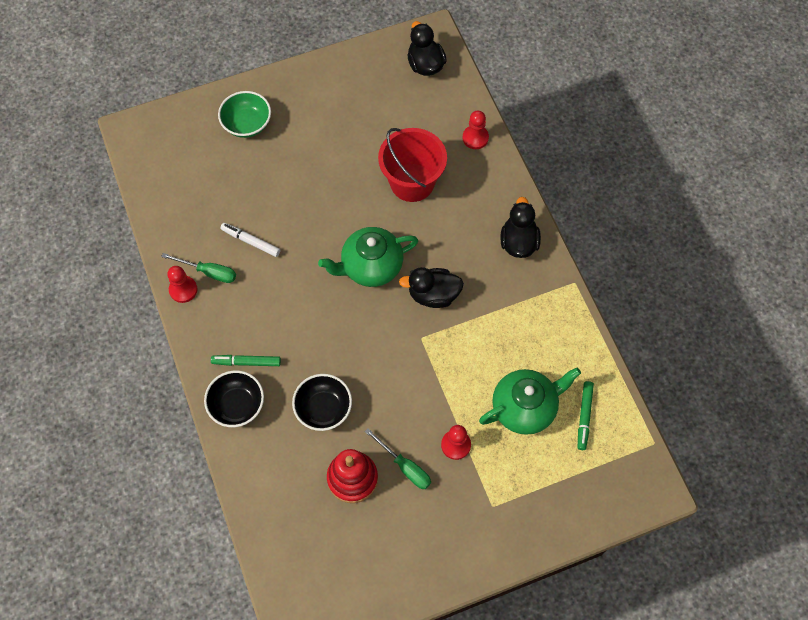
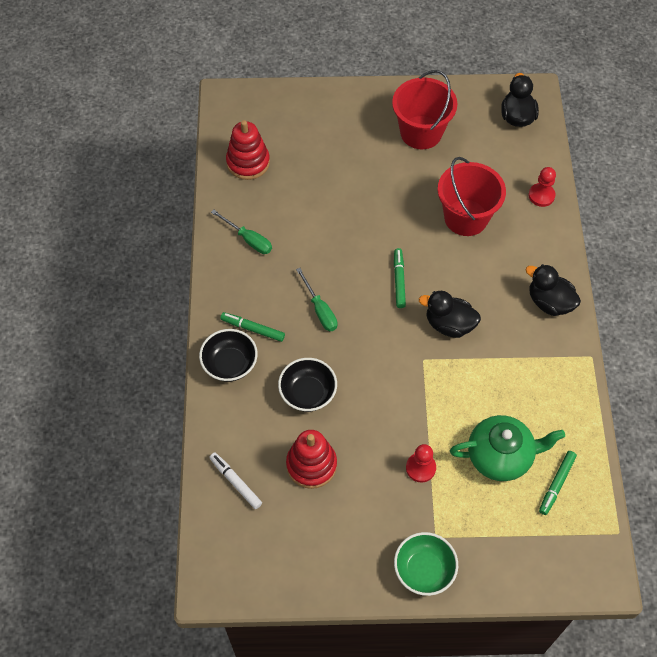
camera: 20 degrees right, 5 degrees down
red pawn [167,266,198,303] -> none
green bowl [218,91,271,138] -> green bowl moved to [394,532,458,596]
white marker [220,223,281,257] -> white marker moved to [209,452,262,509]
green teapot [318,227,418,287] -> green marker [394,248,406,308]
green screwdriver [365,428,431,489] -> green screwdriver moved to [296,268,337,331]
black duck [500,197,541,258] -> black duck turned 75 degrees counterclockwise [526,264,581,316]
none -> red stacking toy [226,120,270,180]
none -> red bucket [392,70,457,149]

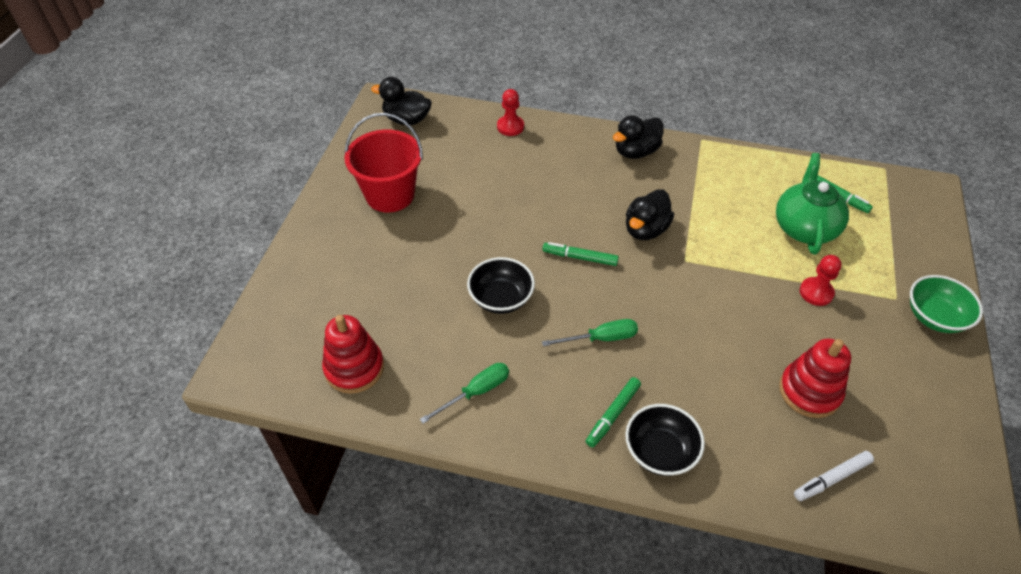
camera: 75 degrees left, 10 degrees down
black bowl [278,358,337,412] -> black bowl moved to [467,257,535,314]
red bucket [438,157,506,236] -> none

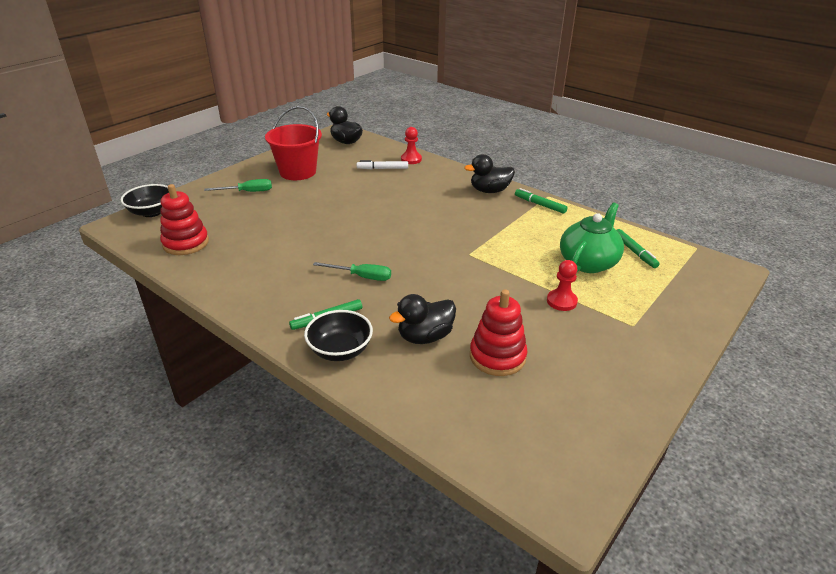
camera: 25 degrees right, 15 degrees down
green screwdriver [420,363,509,424] -> green screwdriver moved to [204,179,272,192]
black bowl [467,257,535,314] -> black bowl moved to [120,184,169,217]
green marker [542,242,619,266] -> green marker moved to [515,188,568,214]
black duck [626,189,674,240] -> black duck moved to [389,294,456,344]
white marker [794,451,874,501] -> white marker moved to [357,160,408,169]
green bowl [910,275,983,333] -> none

